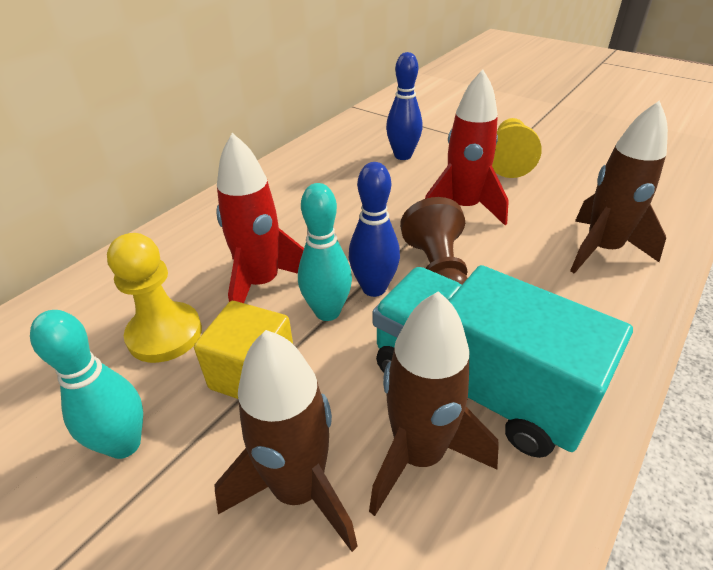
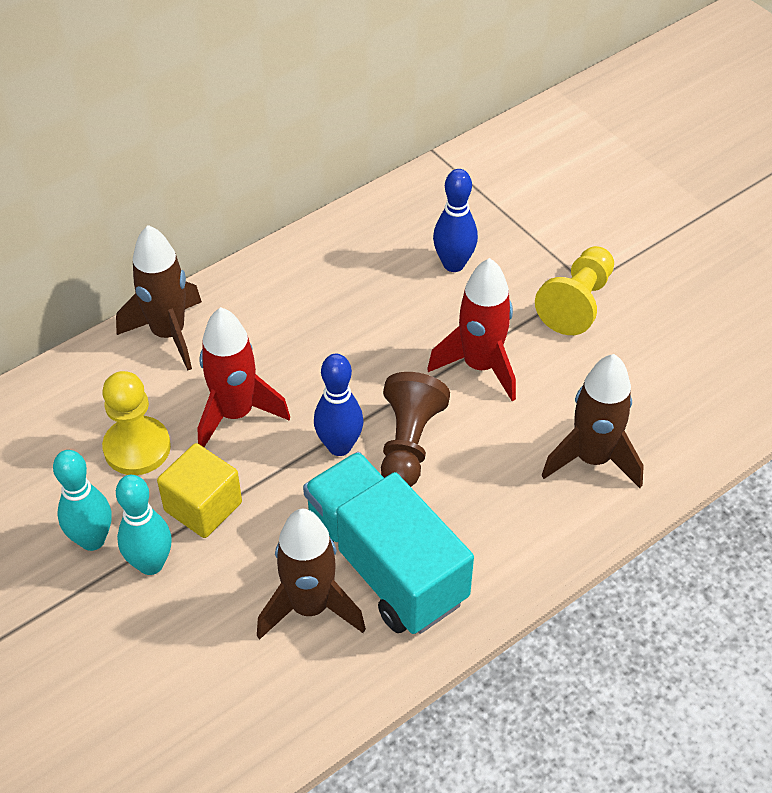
camera: 15 degrees right, 10 degrees up
brown rocket [214,330,358,552] -> brown rocket moved to [116,225,202,370]
turquoise bowling pin [298,183,352,321] -> turquoise bowling pin moved to [116,475,172,575]

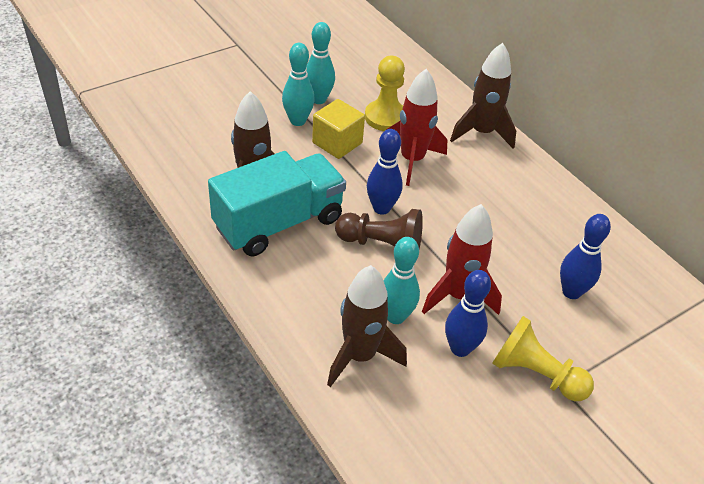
camera: 90 degrees right, 5 degrees down
none -> turquoise bowling pin [384,237,420,324]
none -> blue bowling pin [445,270,491,357]

